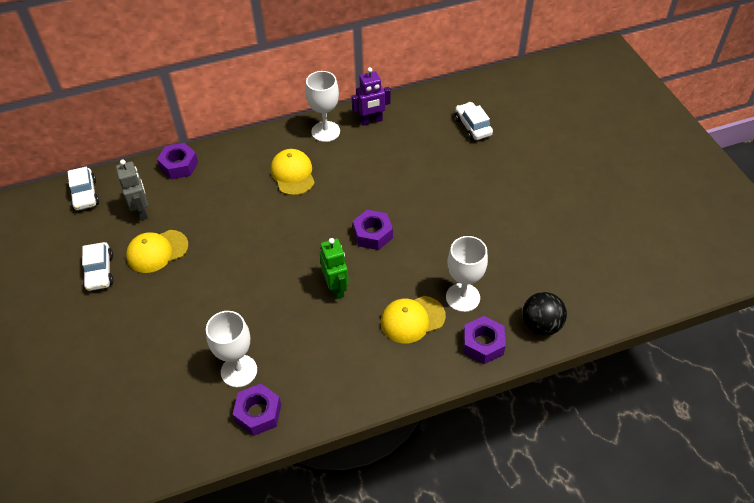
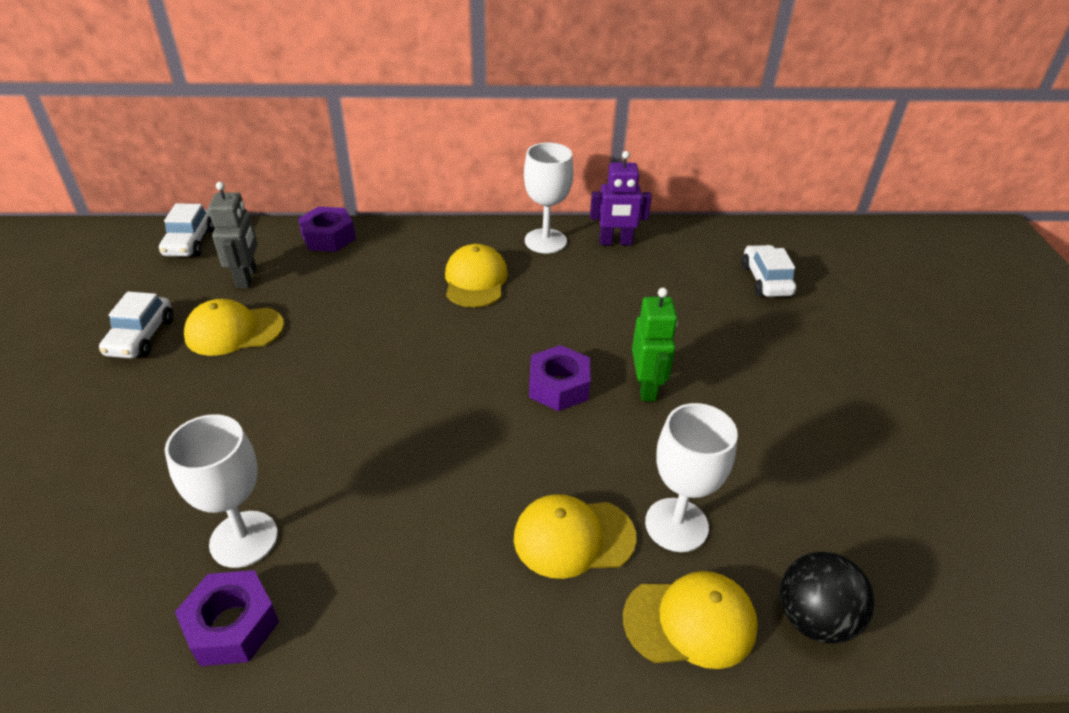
camera: 15 degrees right, 10 degrees down
green robot [320,238,349,299] -> green robot moved to [632,288,678,401]
purple nut [463,316,506,364] -> yellow cap [623,571,758,669]

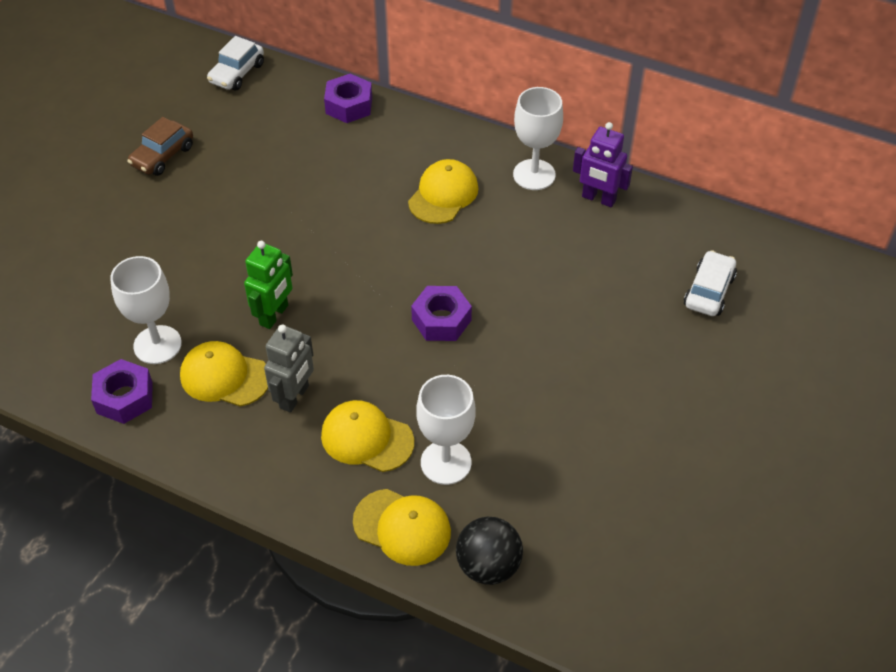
camera: 30 degrees right, 10 degrees up
white car [99,292,173,358] -> brown car [127,117,193,176]
yellow cap [184,299,284,356] -> yellow cap moved to [180,341,268,407]
grey robot [208,182,258,288] -> grey robot moved to [264,325,314,413]
green robot [632,288,678,401] -> green robot moved to [244,241,293,329]

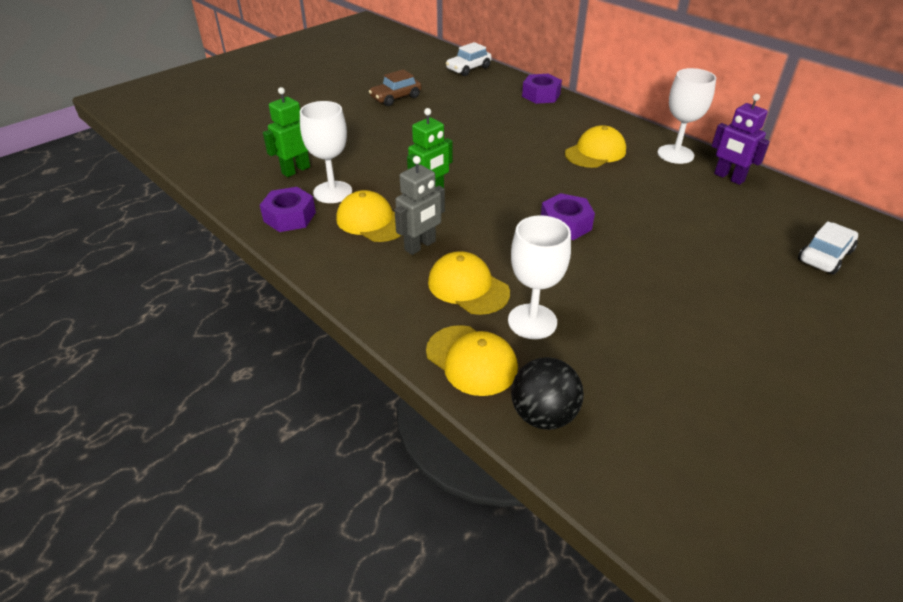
camera: 20 degrees right, 10 degrees down
none -> green robot [263,87,310,177]

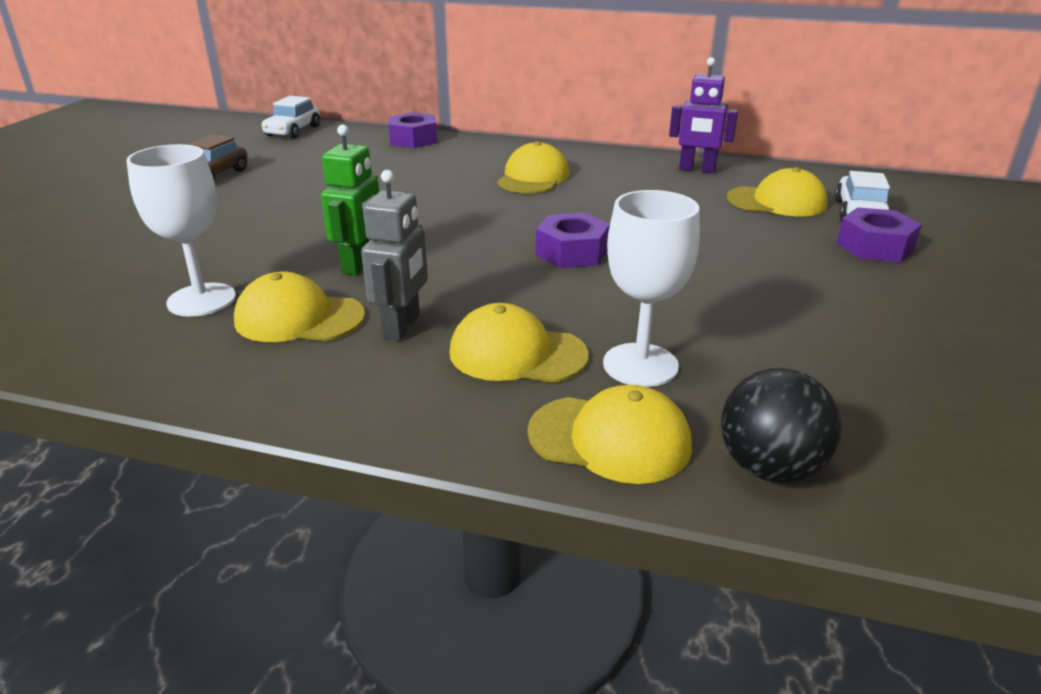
camera: 30 degrees left, 10 degrees down
purple nut [260,187,316,232] -> purple nut moved to [836,207,922,262]
green robot [263,87,310,177] -> none
white goblet [657,68,716,164] -> none
none -> yellow cap [727,167,828,216]

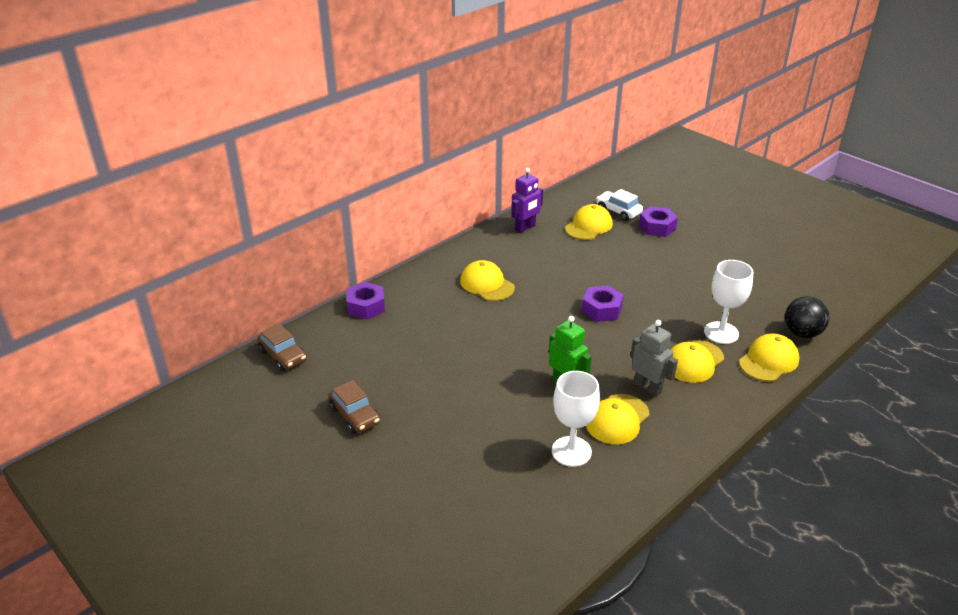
camera: 60 degrees left, 5 degrees up
white car [261,96,320,139] -> brown car [257,324,307,371]

